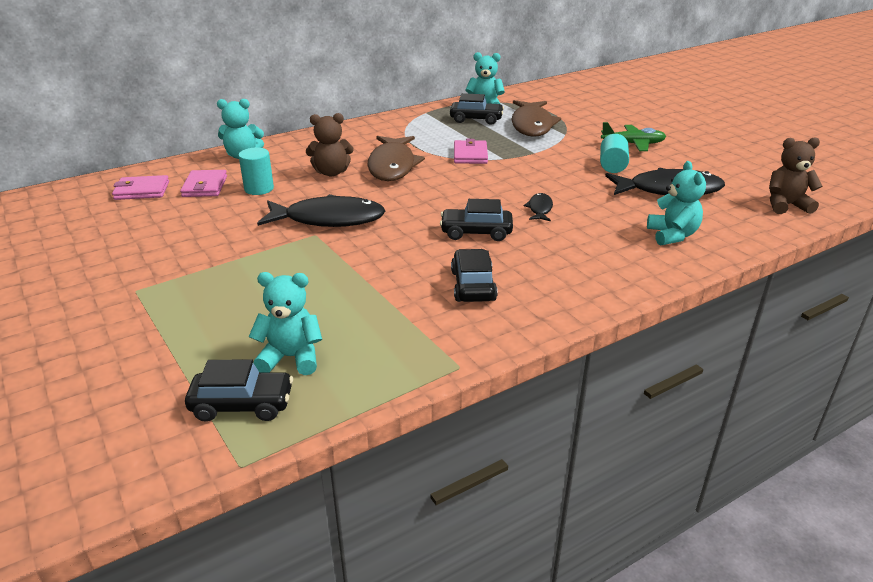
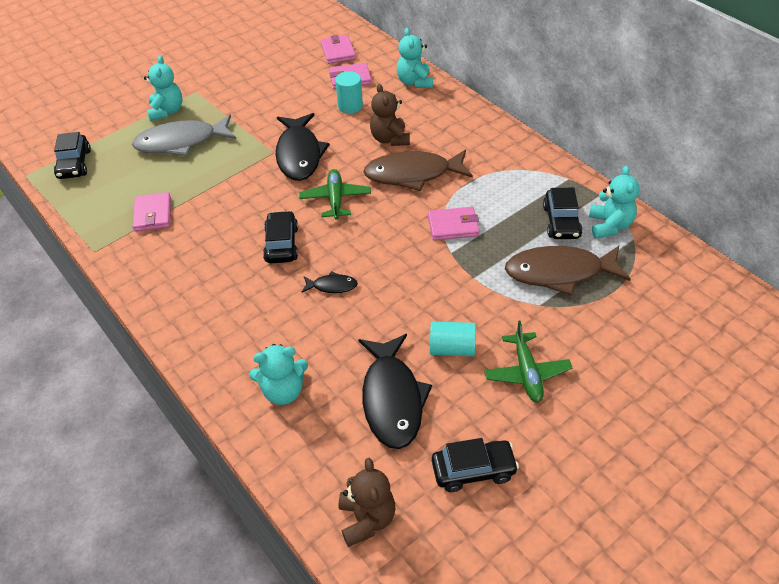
camera: 85 degrees right, 15 degrees up
turquoise teddy bear [249,272,322,375] -> turquoise teddy bear moved to [144,56,183,121]
black car [451,249,498,302] -> black car moved to [432,438,519,492]
none -> grey fish [132,115,236,156]
none -> pink wallet [133,192,171,232]
none -> green plane [299,169,371,220]

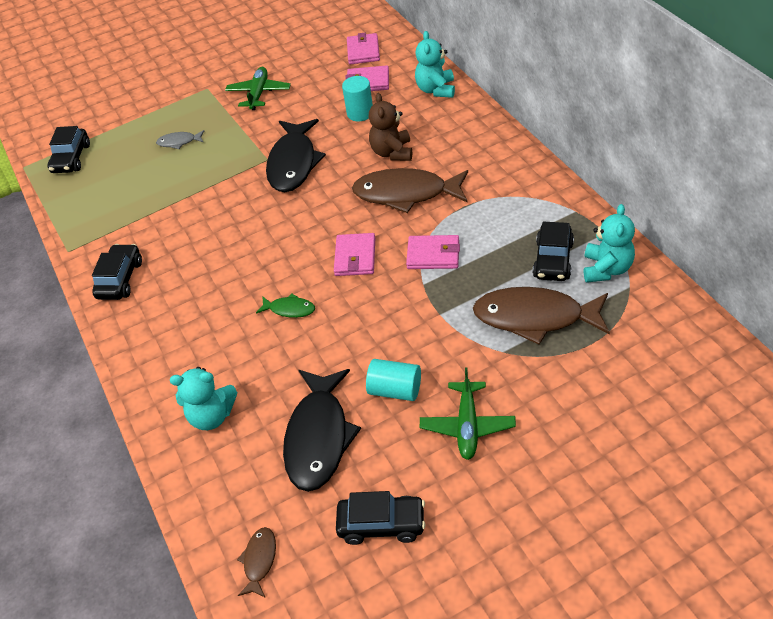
camera: 15 degrees right, 0 degrees up
grey fish [132,115,236,156] -> grey fish [156,130,204,149], size x0.46
pink wallet [133,192,171,232] -> pink wallet moved to [334,233,375,276]
turquoise teddy bear [144,56,183,121] -> none
black car [263,211,298,263] -> black car moved to [92,244,142,300]
green plane [299,169,371,220] -> green plane moved to [225,67,291,110]
black fish [302,271,358,293] -> green fish [256,294,315,318]
brown teddy bear [338,458,395,547] -> brown fish [237,527,276,598]

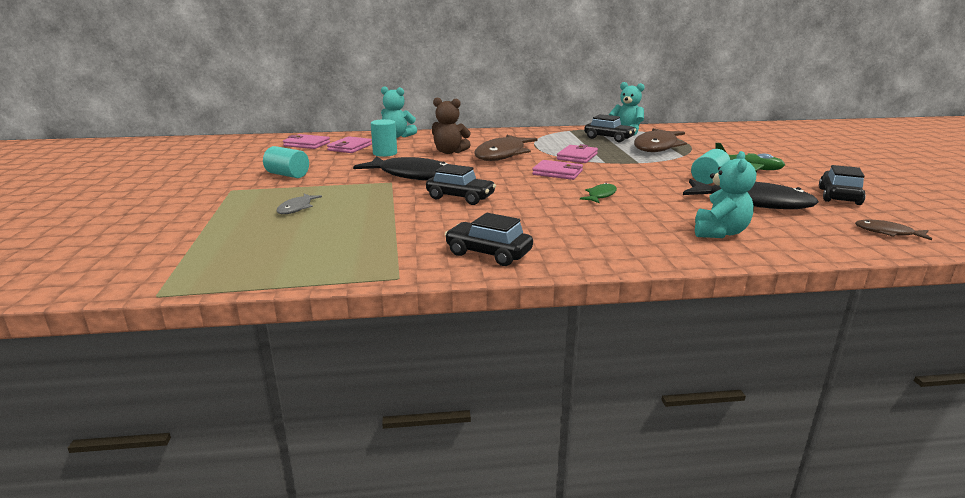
camera: 75 degrees left, 25 degrees down
black car [48,126,90,173] -> black car moved to [426,164,496,205]
green plane [225,67,291,110] -> turquoise cylinder [263,146,309,178]

